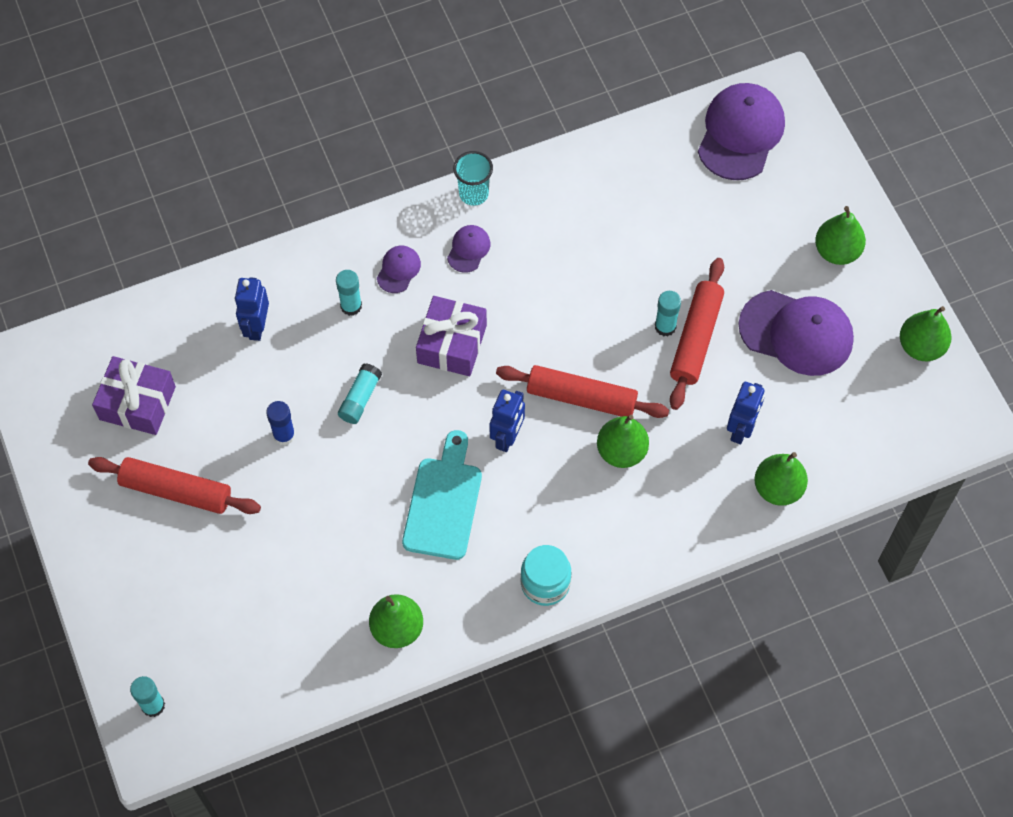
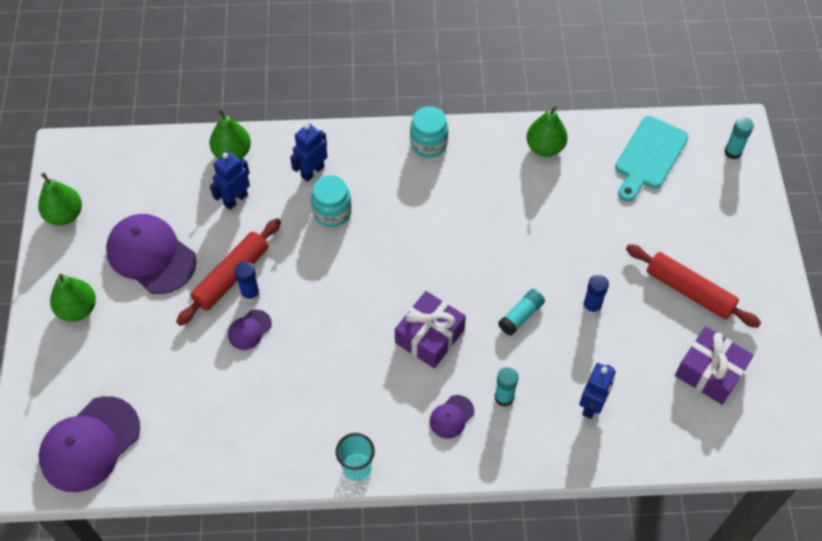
camera: 160 degrees left, 5 degrees down
turquoise cutting board [402,430,482,560] -> turquoise cutting board moved to [615,116,689,202]
purple cap [447,225,490,273] -> purple cap moved to [228,310,272,350]
blue robot [489,390,525,452] -> blue robot moved to [290,123,328,182]
red rolling pin [496,365,669,418] -> none
green pear [597,415,649,468] -> turquoise jar [311,175,352,227]
turquoise glue stick [655,291,681,336] -> blue glue stick [235,261,260,302]

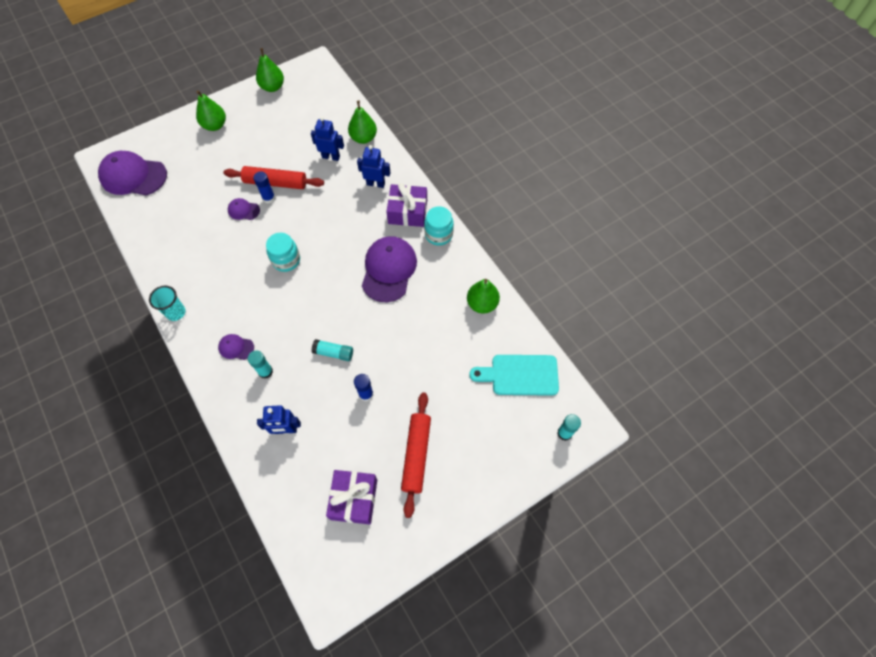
camera: 60 degrees right, 5 degrees up
purple cap [106,214,197,294] -> purple cap moved to [362,236,417,302]
turquoise jar [311,175,352,227] -> turquoise jar moved to [266,233,300,272]
purple gift [395,291,466,368] -> purple gift moved to [386,183,427,227]

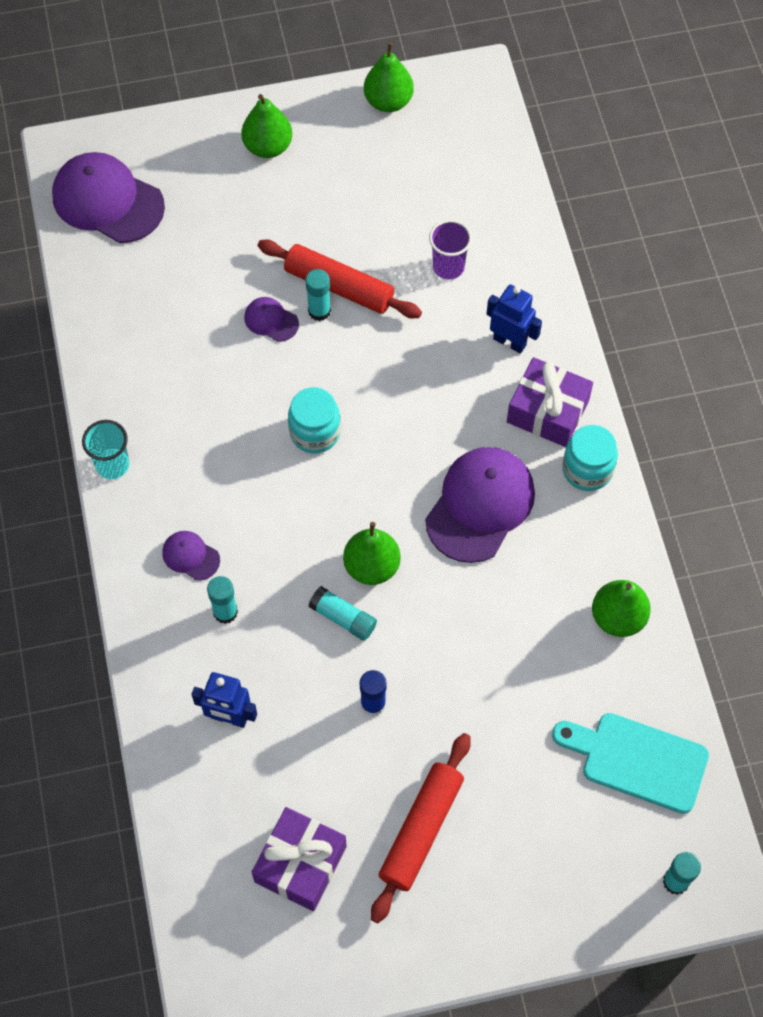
camera: 20 degrees right, 0 degrees up
blue glue stick [253,171,275,203] -> turquoise glue stick [306,269,331,321]
blue robot [311,117,344,161] -> purple cup [429,220,472,279]
green pear [348,101,377,144] -> green pear moved to [343,522,401,585]

